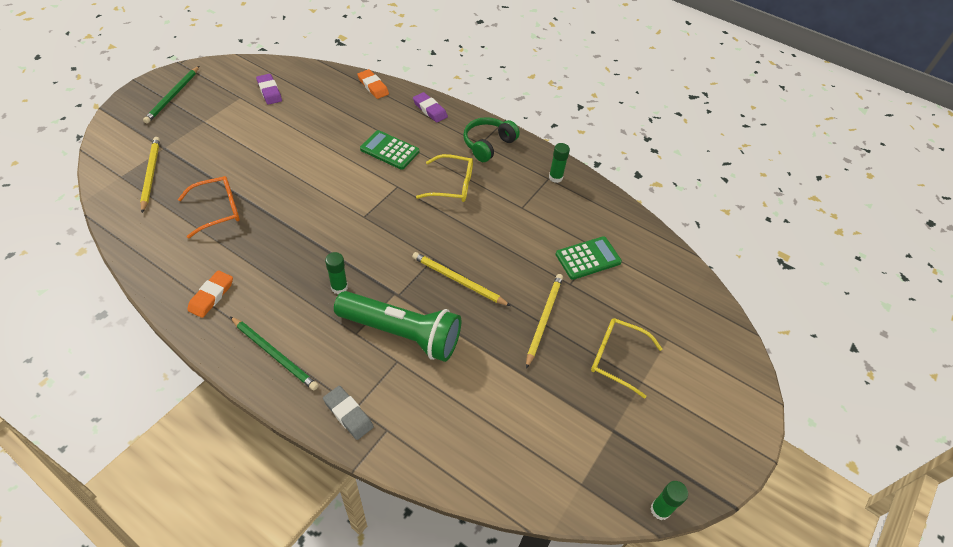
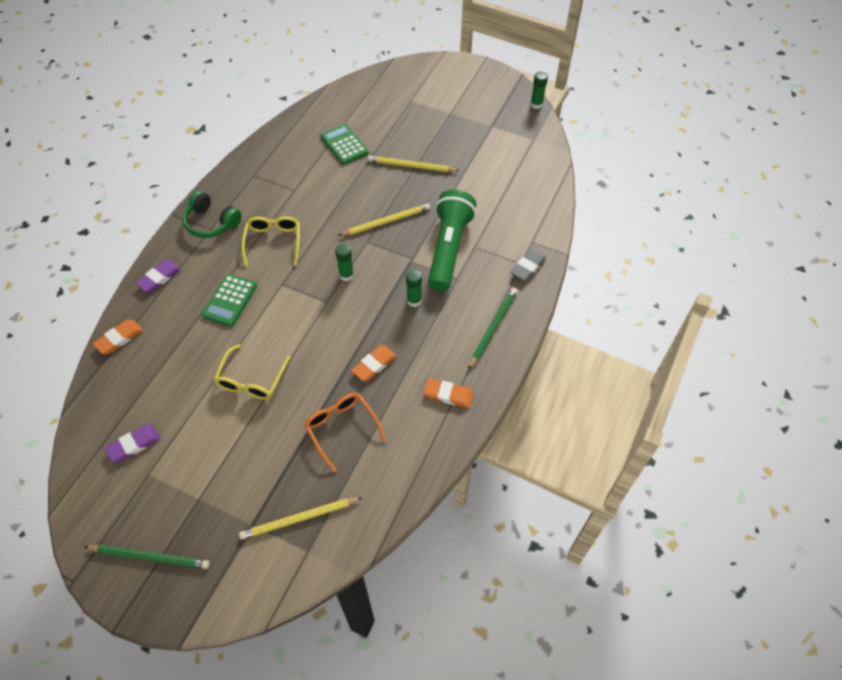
camera: 95 degrees left, 5 degrees up
yellow pencil [412,252,511,306] -> yellow pencil turned 135 degrees counterclockwise [338,204,430,236]
green glue stick [549,143,570,183] -> green glue stick moved to [335,244,354,281]
yellow glasses [591,318,662,399] -> yellow glasses moved to [214,344,291,400]
none -> orange eraser [351,345,397,381]

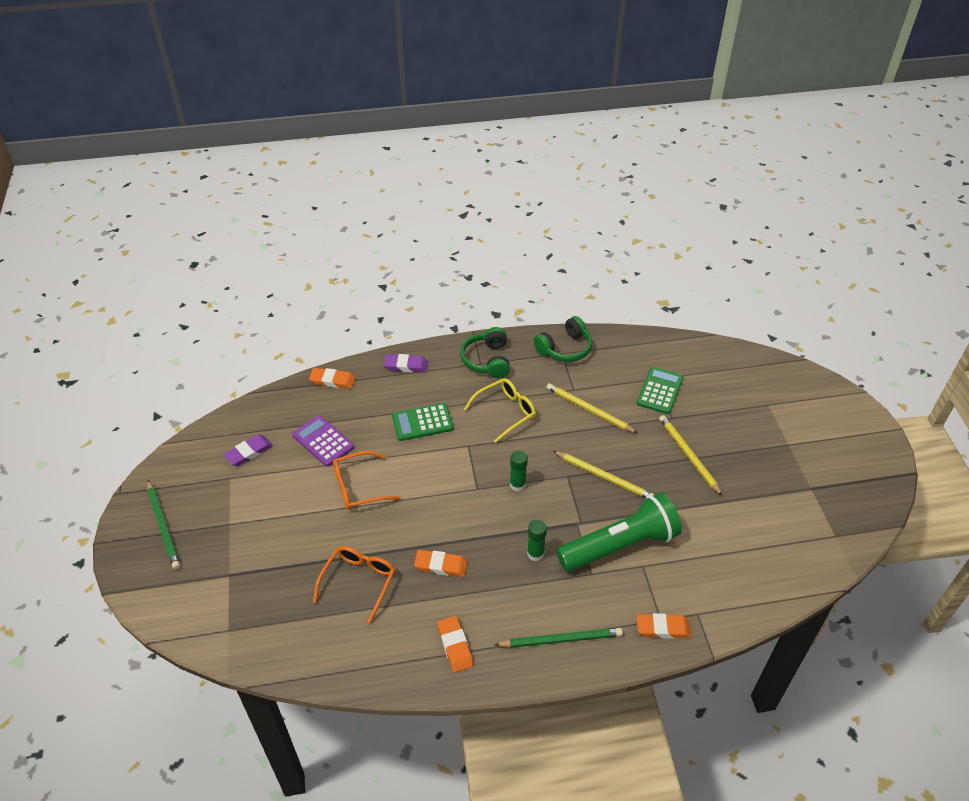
camera: 55 degrees right, 10 degrees down
purple eraser [105,425,161,462] -> purple eraser turned 60 degrees counterclockwise [223,434,273,466]
yellow glasses [214,344,291,400] -> orange glasses [333,451,401,510]
yellow pencil [239,497,363,540] -> yellow pencil moved to [546,383,637,433]
grey eraser [511,249,546,281] -> orange eraser [636,613,691,639]
green glue stick [530,72,548,109] -> none
none -> purple calculator [292,416,354,467]
none -> green headphones [534,316,592,362]

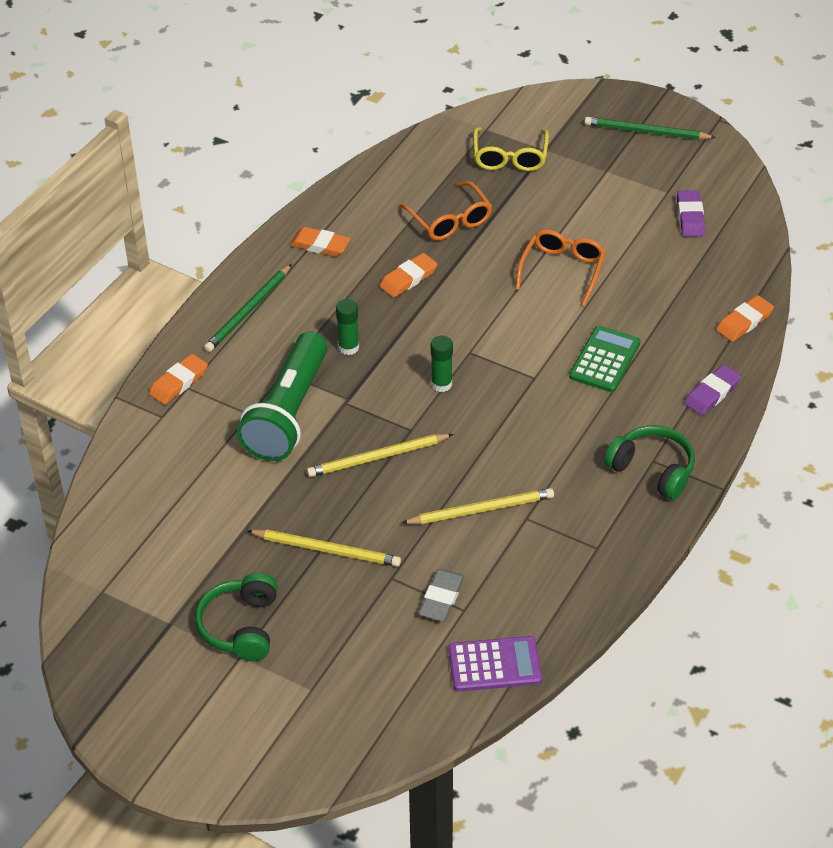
camera: 130 degrees right, 0 degrees up
purple calculator [292,416,354,467] -> purple calculator moved to [448,636,542,692]
yellow glasses [464,378,536,443] -> yellow glasses moved to [473,127,549,171]
green headphones [534,316,592,362] -> green headphones moved to [195,573,278,661]
green calculator [637,367,683,414] -> grey eraser [418,569,465,621]

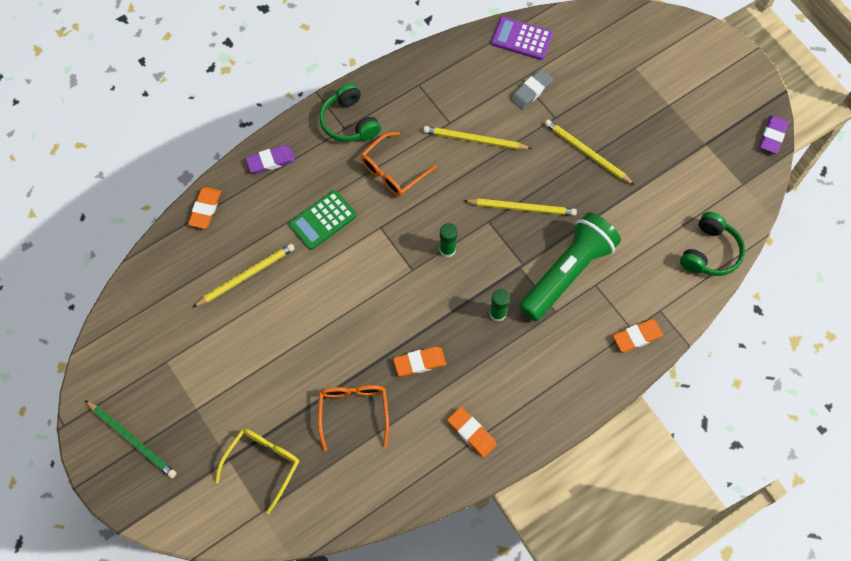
camera: 155 degrees left, 20 degrees up
green headphones [195,573,278,661] -> green headphones moved to [680,212,745,276]
green pencil [204,264,292,352] -> none
orange glasses [515,229,606,306] -> orange glasses moved to [360,132,437,196]
purple eraser [677,190,705,237] -> purple eraser moved to [759,115,789,154]
orange eraser [716,295,774,342] -> orange eraser turned 60 degrees counterclockwise [188,187,221,229]
none -> yellow pencil [193,244,295,307]

